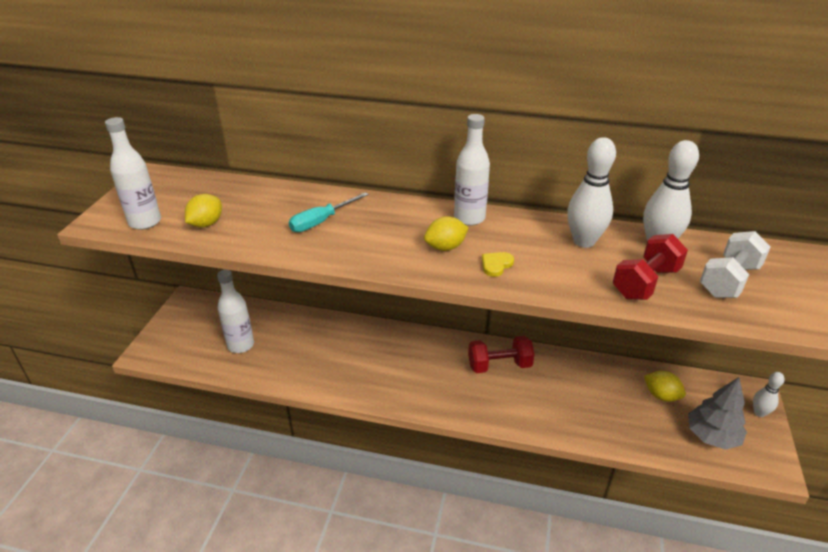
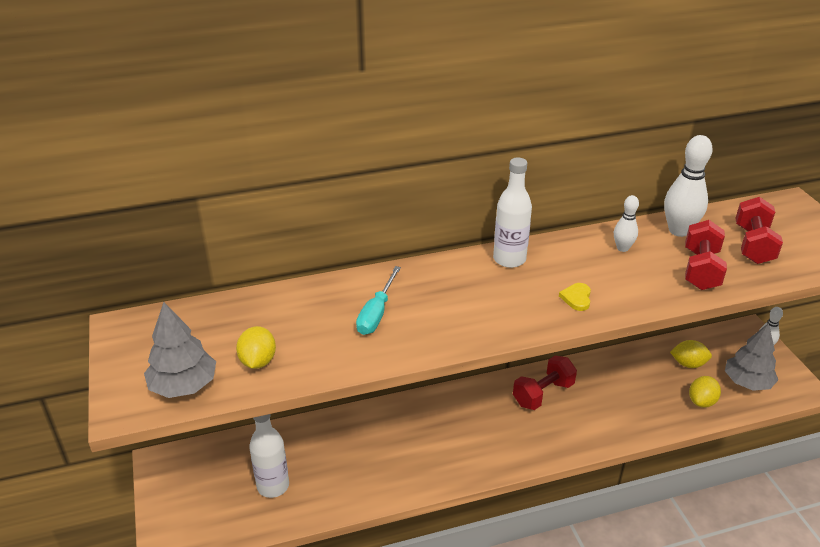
camera: 30 degrees left, 0 degrees up
white bottle [105,117,161,230] -> grey tree [144,302,216,398]
yellow lemon [424,216,468,251] -> yellow lemon moved to [689,376,721,408]
white bowling pin [567,137,616,248] -> white bowling pin [614,195,639,252], size x0.56
white dumbbell [700,231,771,298] -> red dumbbell [736,197,783,264]

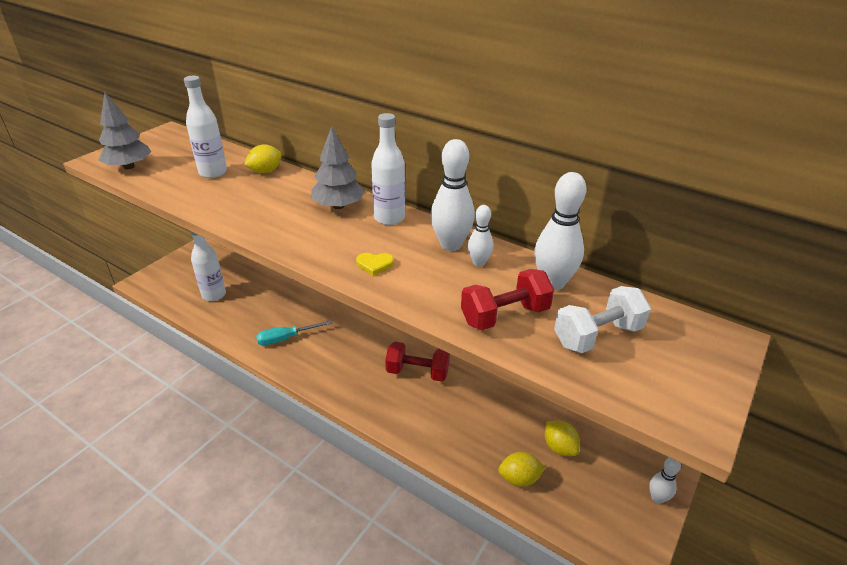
camera: 50 degrees right, 0 degrees up
yellow lemon [236,326,276,369] -> yellow lemon moved to [244,144,282,173]
turquoise screwdriver [356,266,401,335] -> turquoise screwdriver moved to [256,320,333,346]
yellow heart [559,283,591,311] -> yellow heart turned 150 degrees counterclockwise [356,253,394,276]
grey tree [725,323,778,391] -> grey tree moved to [311,126,365,209]
red dumbbell [736,197,783,264] -> white dumbbell [554,286,651,353]
none -> white bottle [184,76,227,178]
none -> white bowling pin [431,139,475,251]

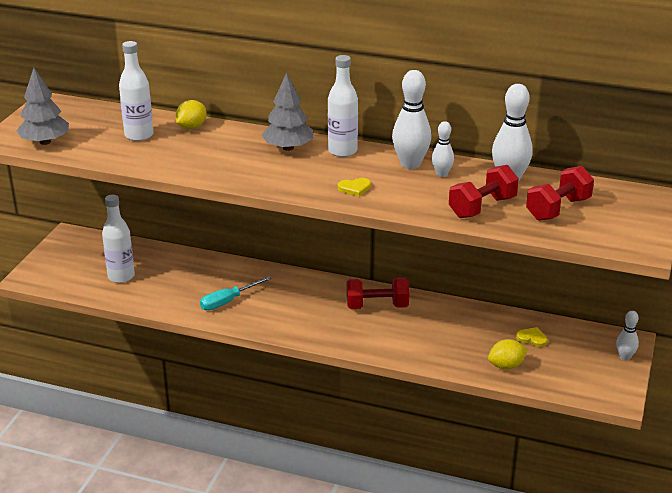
camera: 15 degrees left, 5 degrees down
yellow lemon [545,421,580,456] -> yellow heart [516,327,547,347]
white dumbbell [554,286,651,353] -> red dumbbell [526,166,594,221]

